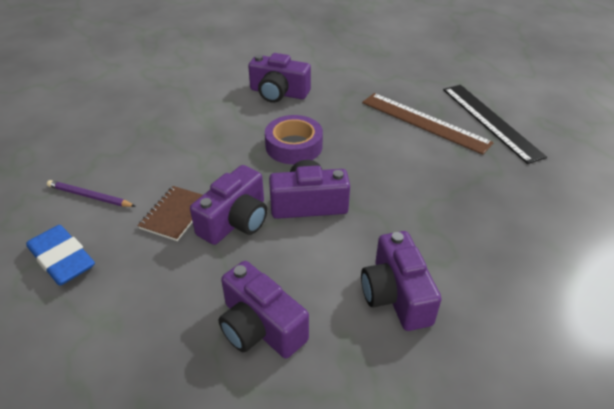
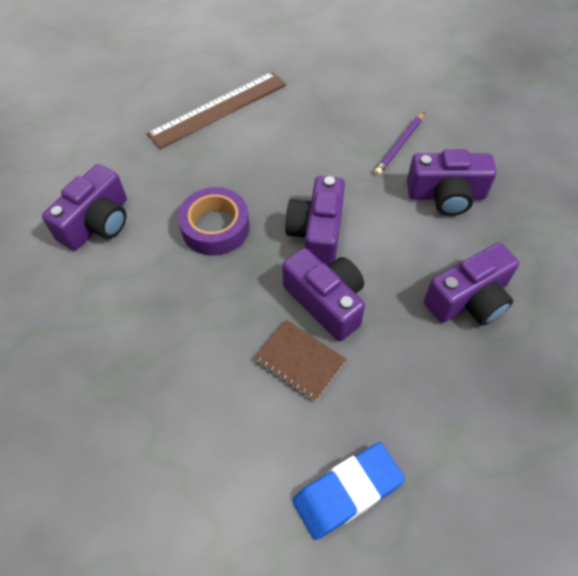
camera: 75 degrees left, 15 degrees up
purple pencil [47,180,136,207] -> purple pencil moved to [374,112,424,175]
black ruler [443,85,547,164] -> none

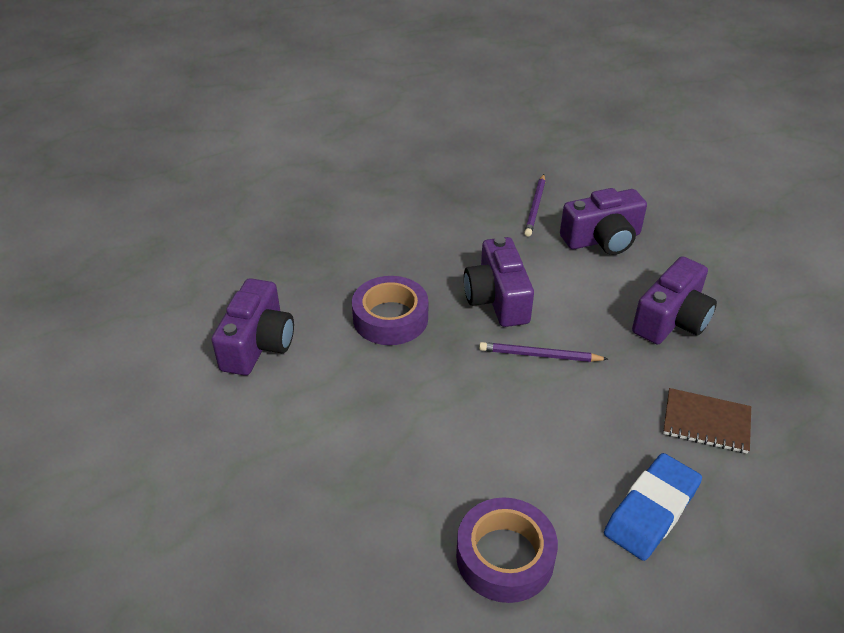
camera: 20 degrees left, 15 degrees down
brown ruler [147,72,286,149] -> none
brown notebook [254,320,347,402] -> brown notebook moved to [663,388,751,454]
purple camera [282,248,365,341] -> purple pencil [479,342,608,362]
none -> purple tape [456,497,558,603]

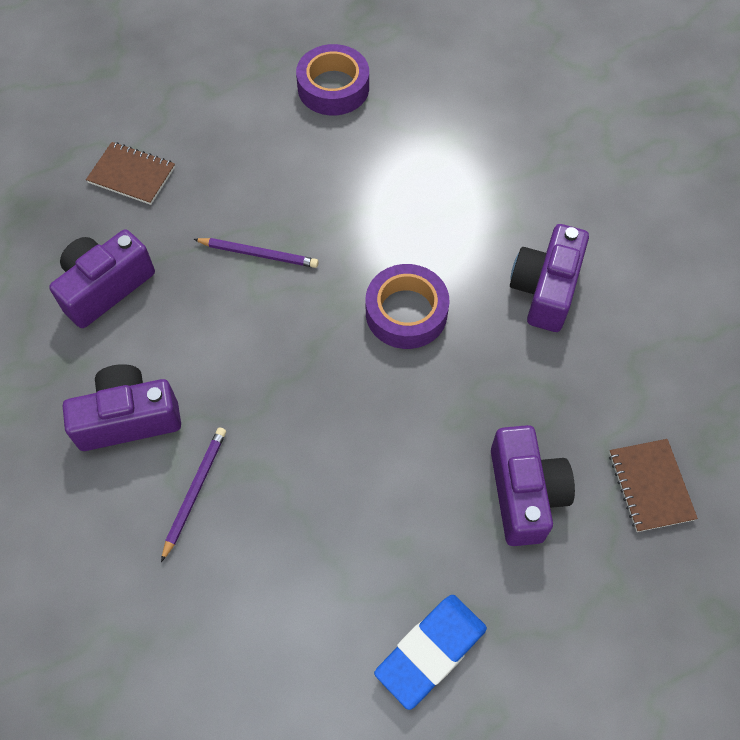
camera: 175 degrees left, 20 degrees up
purple camera [464,237,534,327] -> purple camera moved to [491,425,575,546]
blue eraser [604,453,702,561] -> blue eraser moved to [374,595,487,710]
none -> brown notebook [609,439,698,532]

